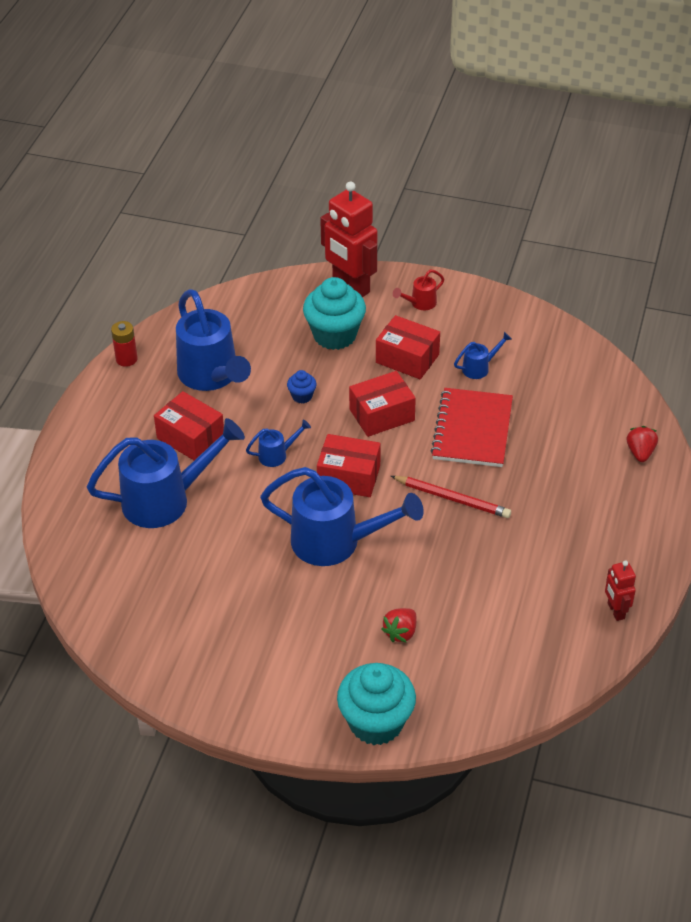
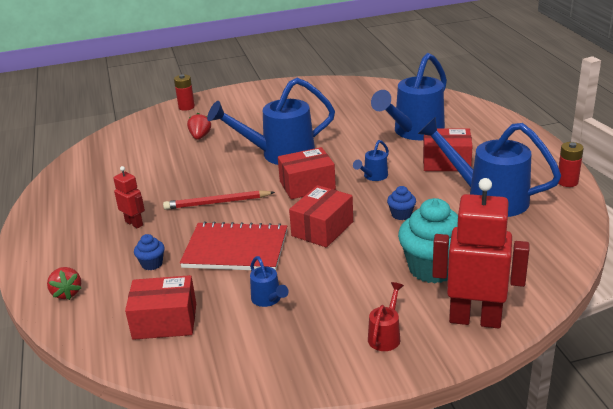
camera: 150 degrees right, 15 degrees down
turquoise cupcake [337,663,416,745] -> red battery [174,74,195,111]
red box [376,315,440,379] -> red box moved to [125,275,196,340]
red notebook [430,388,513,467] -> red notebook turned 60 degrees counterclockwise [180,221,287,270]
blue watering can [454,332,512,379] -> blue watering can turned 60 degrees counterclockwise [250,256,289,307]
red robot [605,561,636,621] -> red robot moved to [113,166,145,229]
none -> blue cupcake [134,234,165,270]

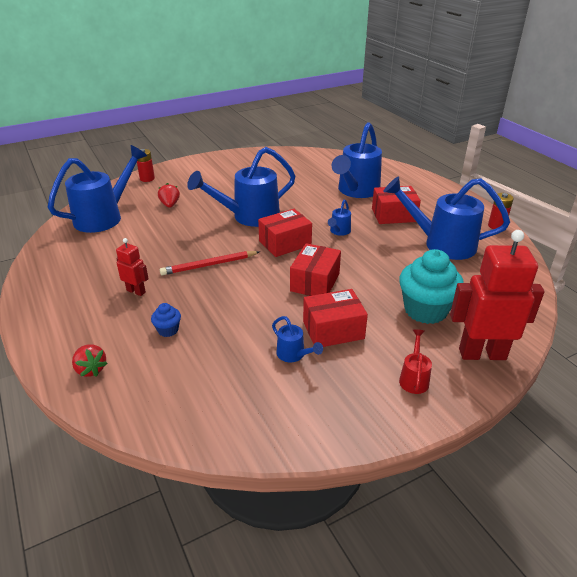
camera: 15 degrees left, 5 degrees up
red box [125,275,196,340] -> red box moved to [303,289,368,347]
red notebook [180,221,287,270] -> none
blue cupcake [387,186,416,220] -> none
none -> blue watering can [48,145,147,233]

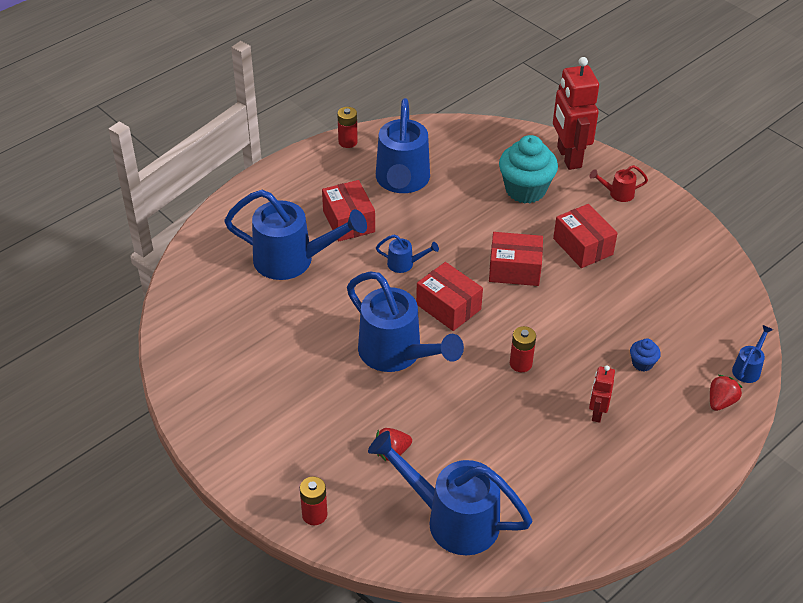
camera: 105 degrees left, 10 degrees up
red pencil [160,251,260,275] -> red battery [510,326,536,372]
blue watering can [272,316,323,362] -> blue watering can moved to [732,325,773,383]

